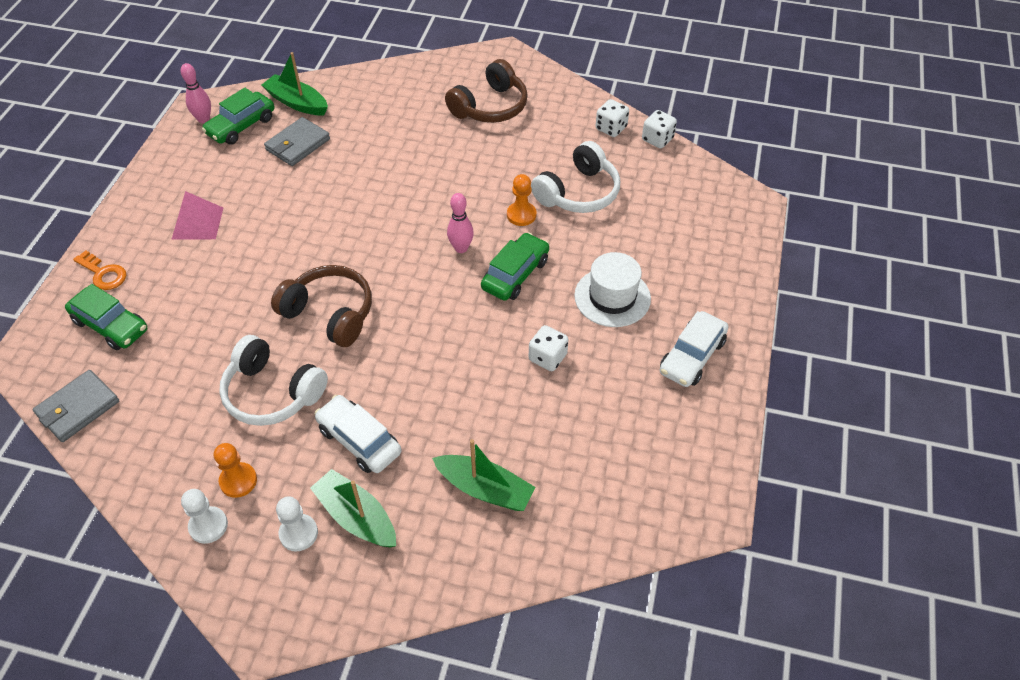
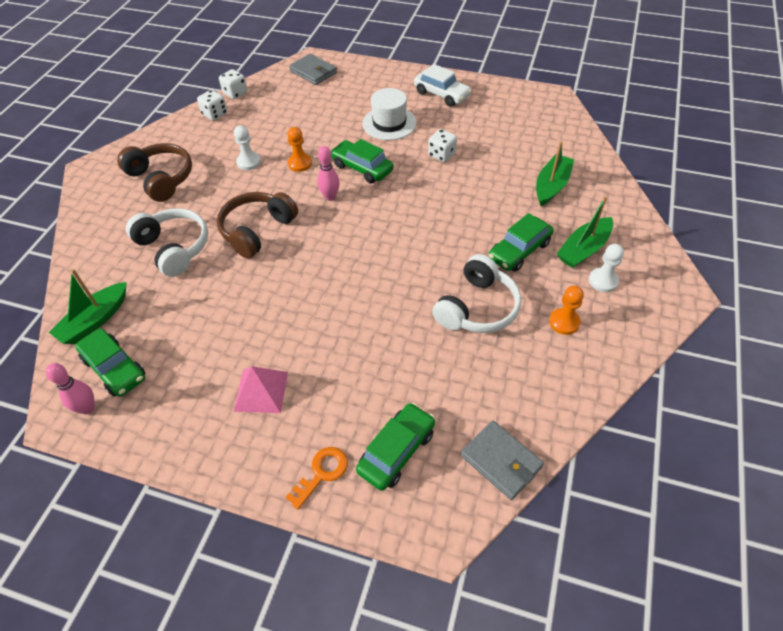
camera: 85 degrees left, 0 degrees up
white pawn [181,489,228,544] -> white pawn moved to [234,126,261,170]
grey wallet [264,117,330,166] -> grey wallet moved to [289,54,337,85]
brown headphones [271,265,372,347] -> brown headphones moved to [217,192,298,259]
white car [315,395,402,473] -> green car [489,213,554,272]
white headphones [531,141,620,213] -> white headphones moved to [126,208,208,277]

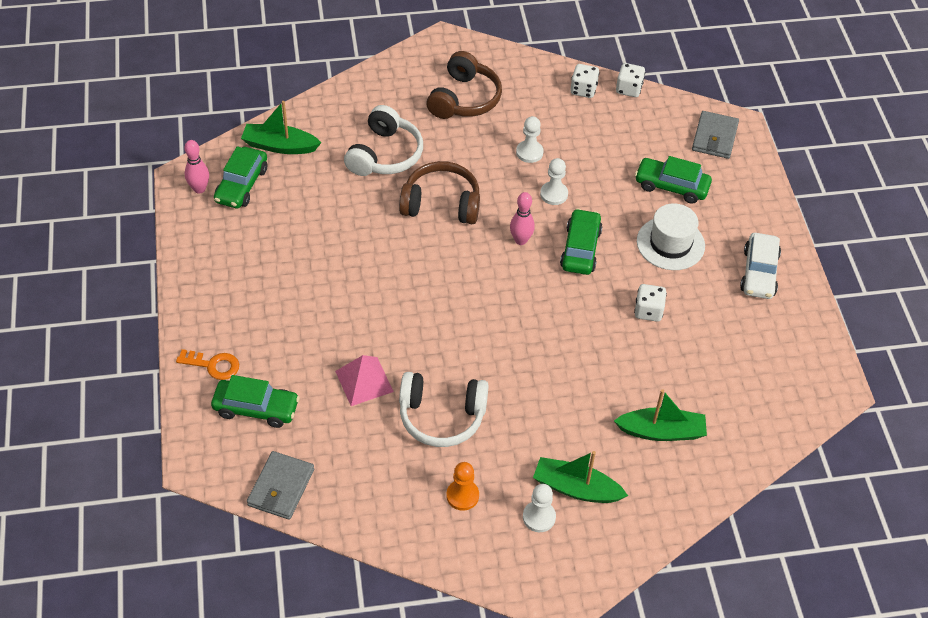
camera: 60 degrees right, 0 degrees up
pink pyramid [233,366,288,413] -> pink pyramid moved to [335,355,394,406]
orange pawn [287,127,312,172] -> white pawn [540,158,568,205]
green car [489,213,554,272] -> green car moved to [635,156,712,204]

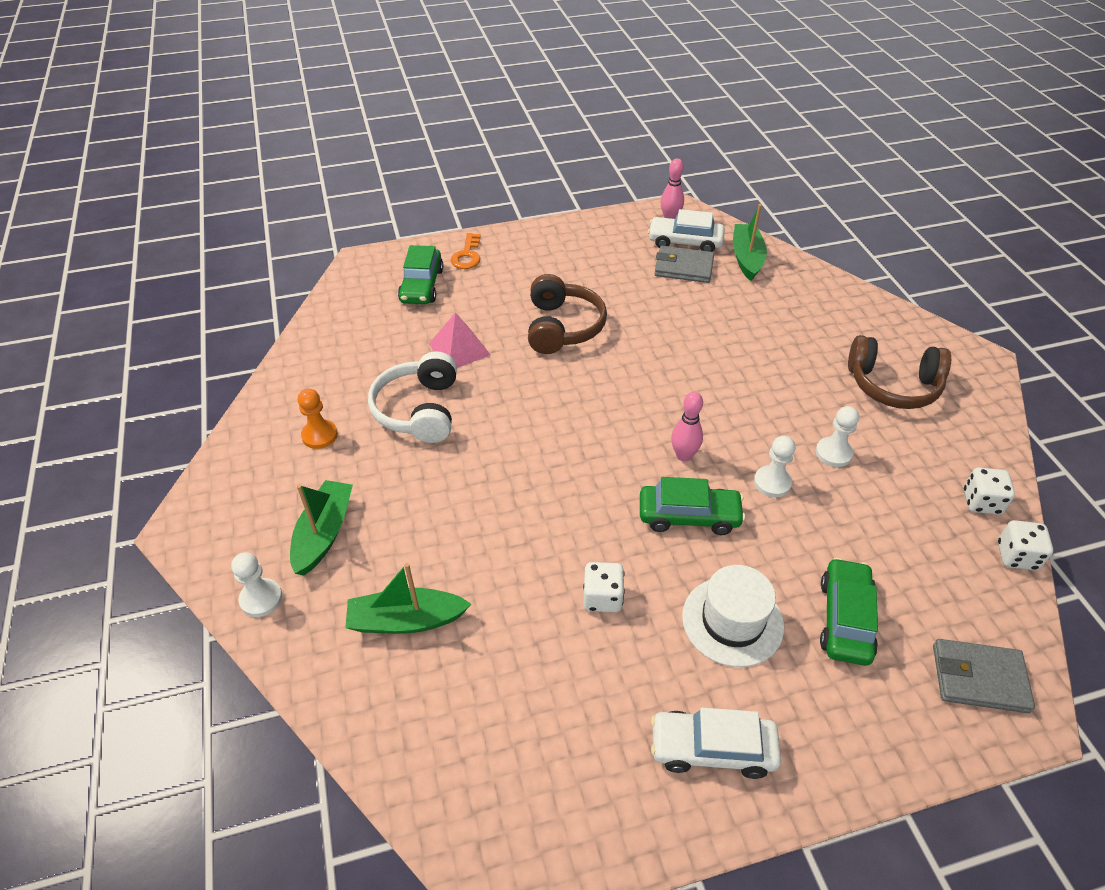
camera: 85 degrees right, 5 degrees down
green car [214,146,267,208] -> white car [648,209,725,252]
grey wallet [247,451,314,520] -> grey wallet moved to [655,246,714,283]
white headphones [344,105,423,176] -> none
brown headphones [399,161,480,224] -> brown headphones moved to [528,274,607,354]
white pawn [523,484,556,532] -> white pawn moved to [231,552,282,617]
green boat [614,389,707,441] -> green boat turned 90 degrees clockwise [345,563,471,634]

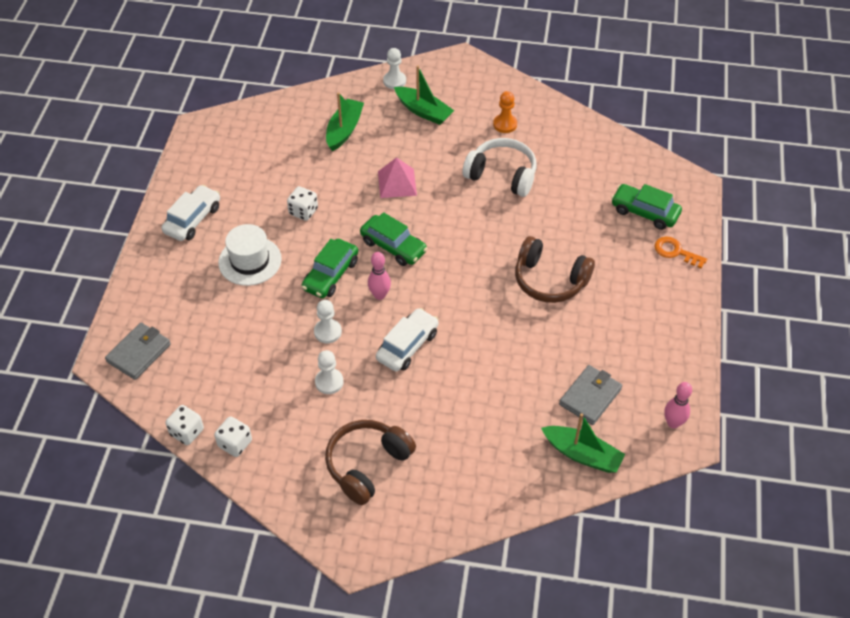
camera: 115 degrees right, 5 degrees up
pink pyramid [429,312,490,368] -> pink pyramid moved to [378,157,417,198]
white car [648,209,725,252] -> white car moved to [376,308,439,371]
green car [820,558,878,666] -> green car moved to [360,212,428,266]

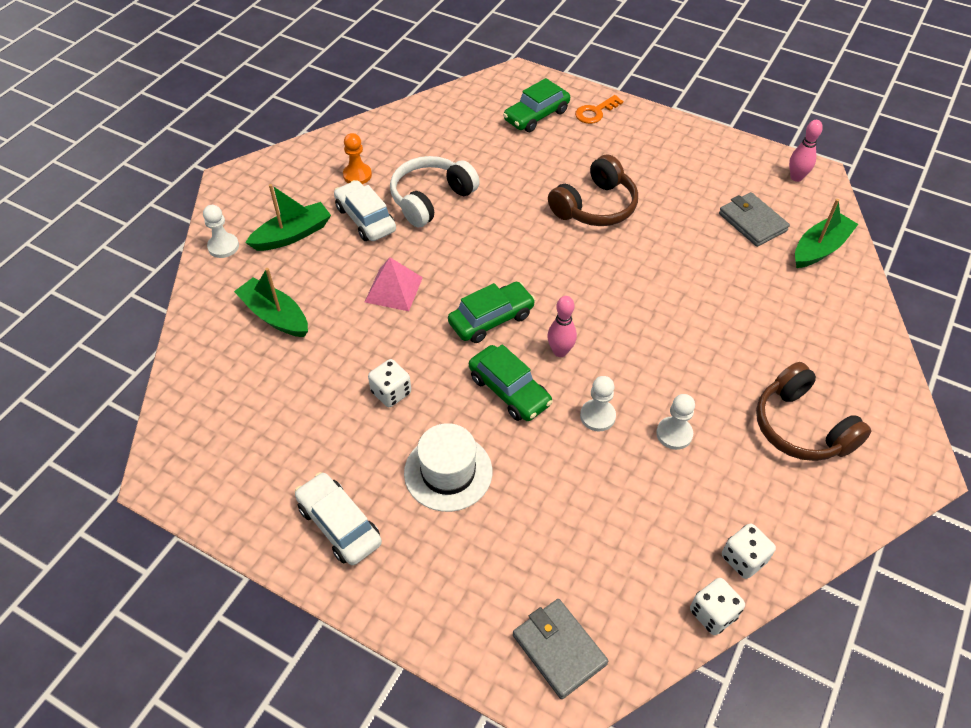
camera: 70 degrees left, 0 degrees up
white car [376,308,439,371] -> white car moved to [334,180,396,241]

